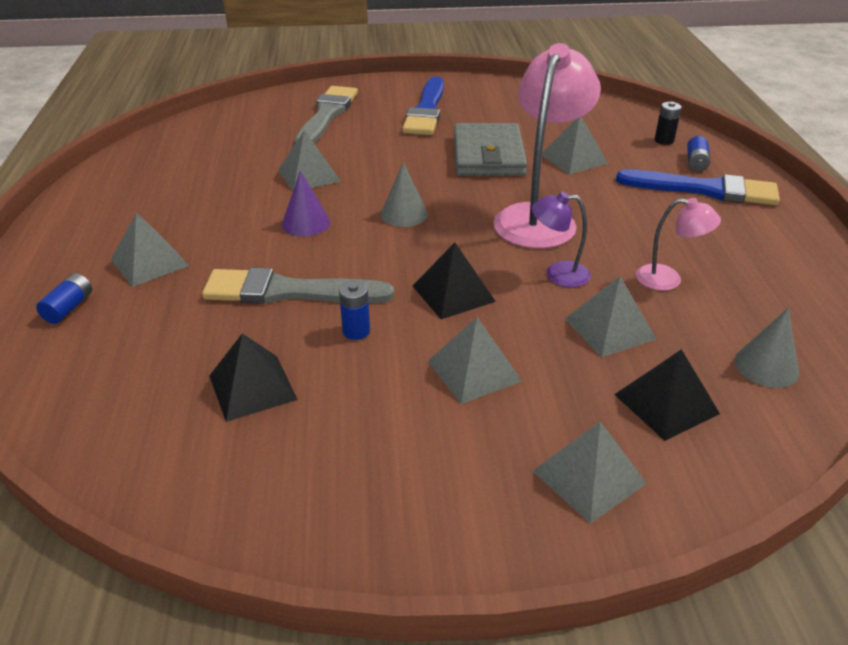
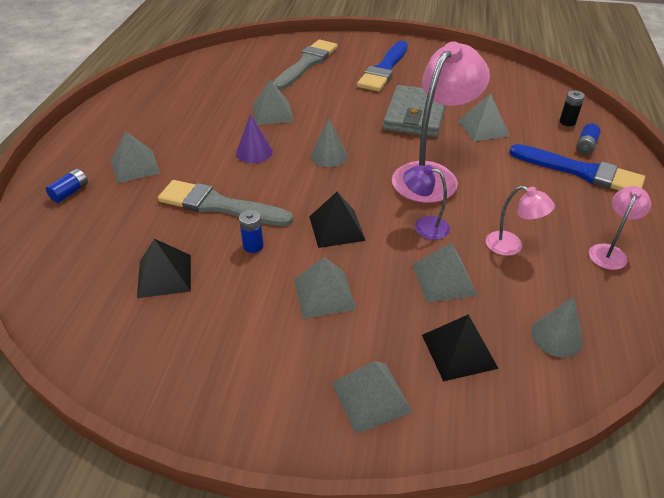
camera: 15 degrees right, 5 degrees up
none -> pink lamp [589,186,651,270]

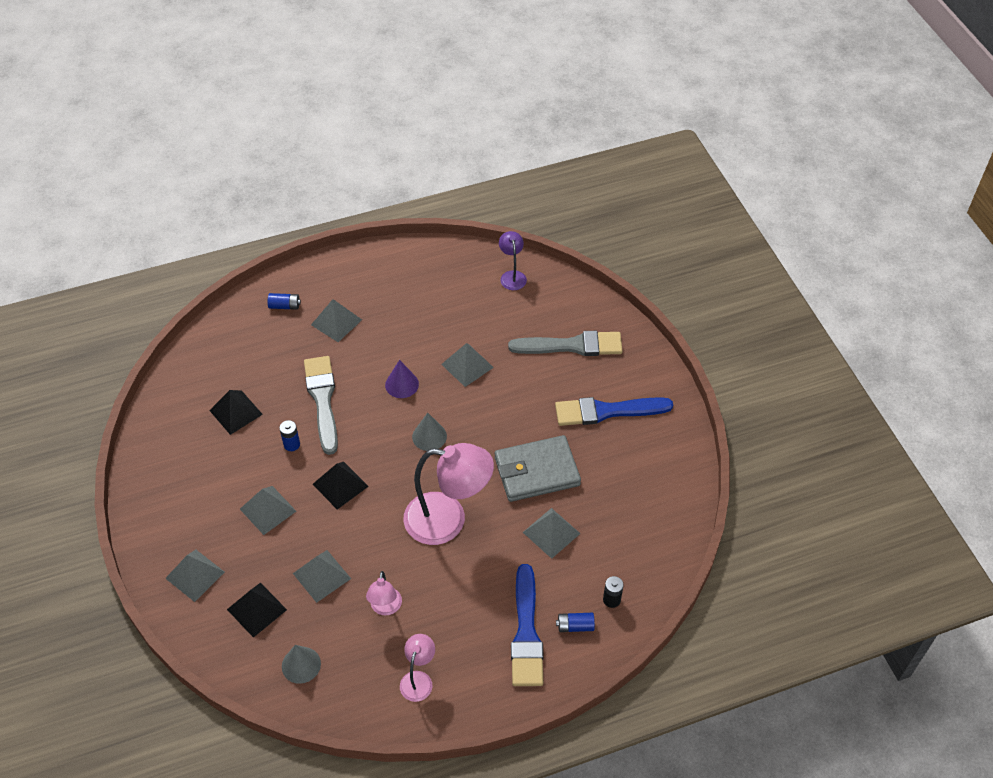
camera: 60 degrees right, 10 degrees up
purple lamp [403,165,450,240] -> purple lamp moved to [499,231,527,290]
pink lamp [589,186,651,270] -> pink lamp turned 75 degrees counterclockwise [400,634,435,702]

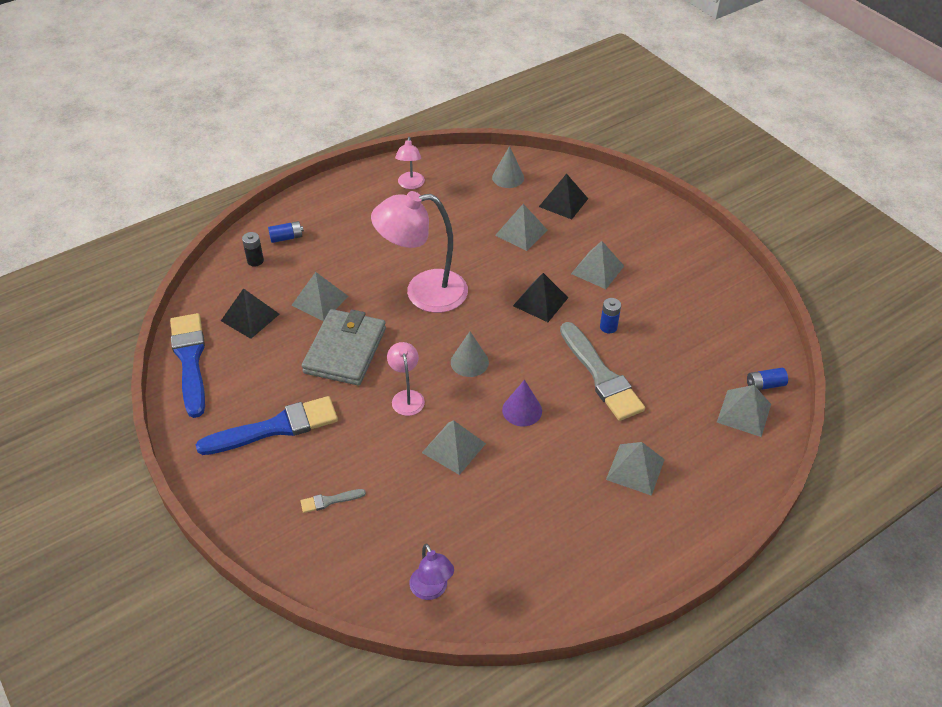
camera: 165 degrees right, 5 degrees down
grey pyramid [165,549,225,602] -> grey pyramid moved to [717,385,771,437]
black pyramid [209,390,263,435] -> black pyramid moved to [221,288,279,339]
blue battery [268,293,301,310] -> blue battery moved to [747,368,788,390]
pink lamp [366,571,402,615] -> pink lamp moved to [387,342,425,416]
grey wallet [495,435,581,502] -> grey wallet turned 45 degrees counterclockwise [302,309,386,385]
grey brush [508,331,622,356] -> grey brush [301,489,366,513], size x0.44
blue brush [511,564,544,686] -> blue brush moved to [170,313,205,418]

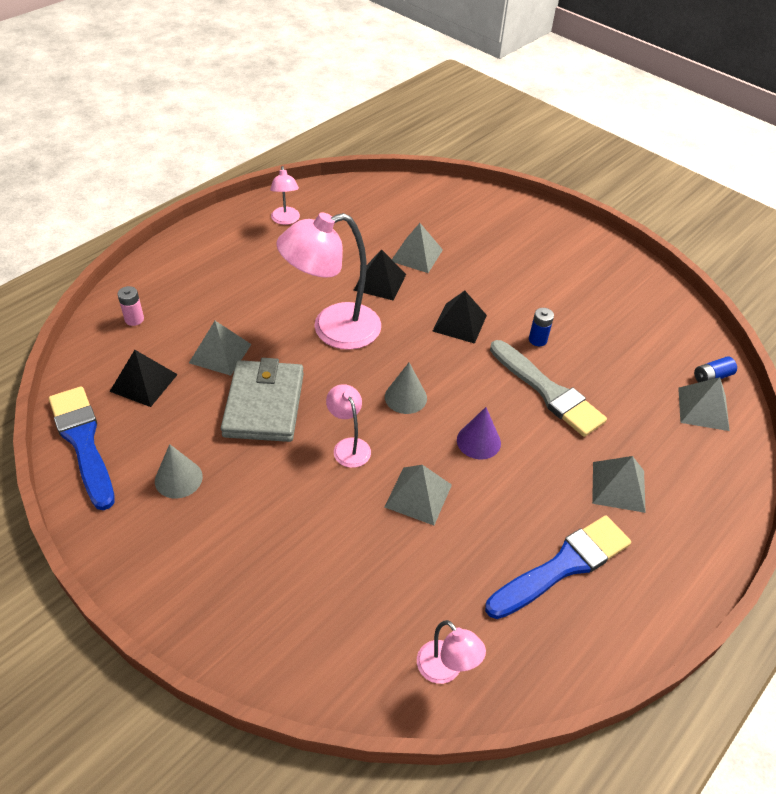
camera: 15 degrees left, 0 degrees up
blue brush [196,396,338,455] -> blue brush moved to [485,516,631,619]
black battery [242,232,264,267] -> pink battery [118,286,144,326]
blue battery [268,221,304,243] -> none
grey brush [301,489,366,513] -> none
purple lamp [410,543,454,600] -> pink lamp [417,620,486,684]
grey cone [492,146,524,188] -> grey cone moved to [155,444,203,499]
black pyramid [539,173,588,220] -> black pyramid moved to [354,249,406,301]
grey pyramid [571,241,624,289] -> none

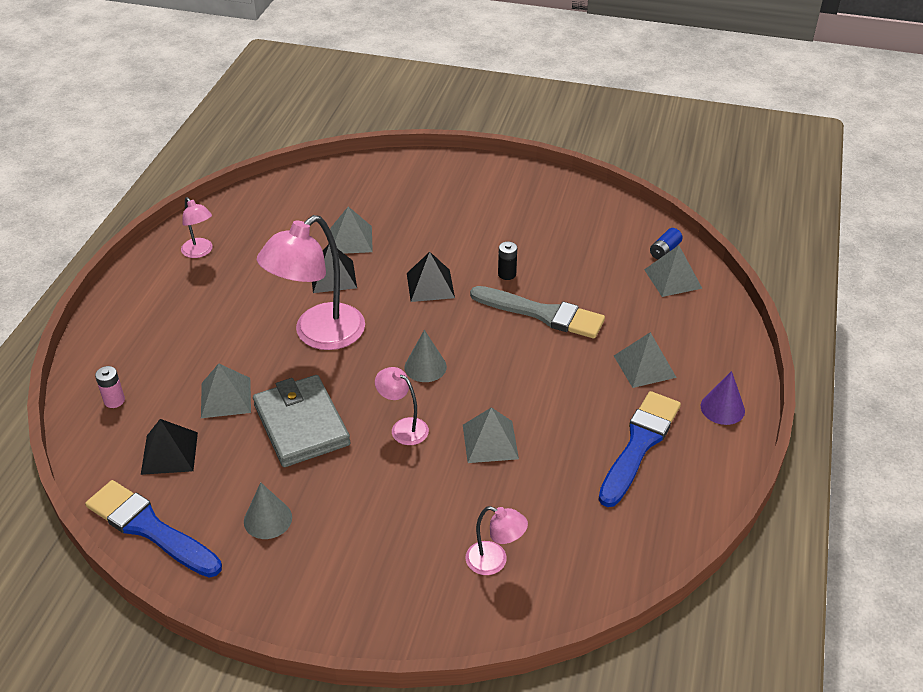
camera: 25 degrees left, 5 degrees down
pink lamp [417,620,486,684] -> pink lamp moved to [466,506,528,575]
purple cone [457,407,501,459] -> purple cone moved to [701,371,745,425]
blue battery [529,308,554,346] -> black battery [498,242,517,280]

